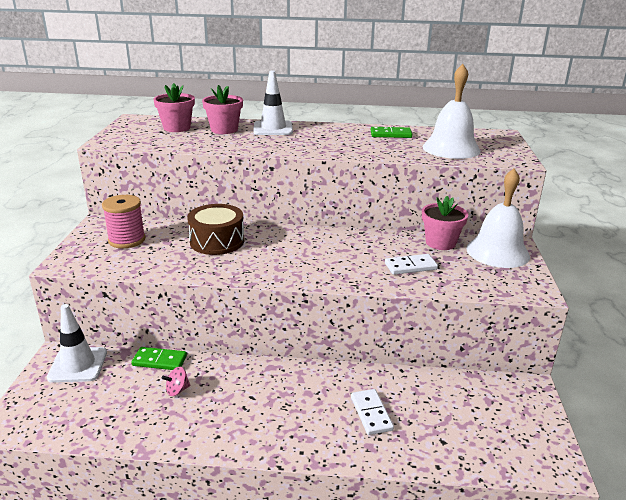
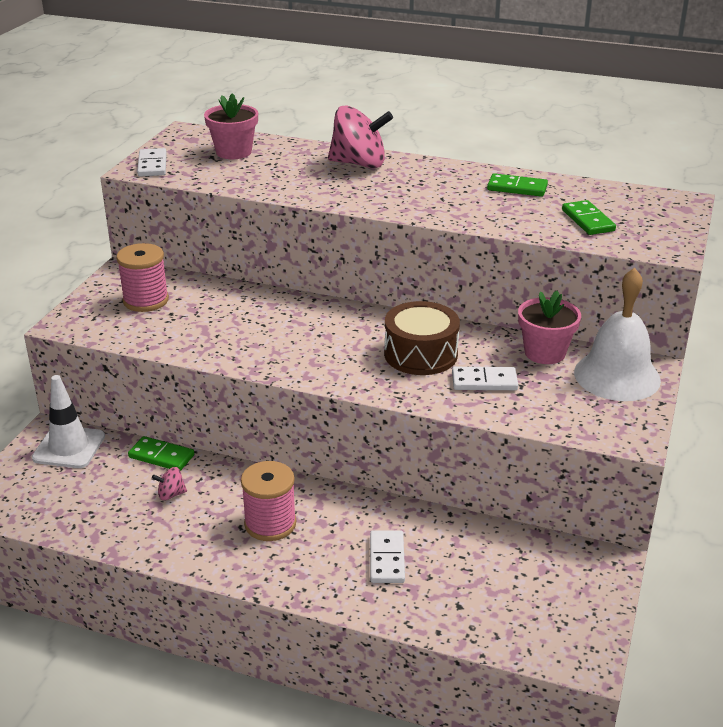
camera: 15 degrees right, 5 degrees up
brown drum [187,204,244,255] -> brown drum moved to [384,301,460,375]
pink flower pot [202,85,243,134] -> none
white traffic cone [253,71,293,135] -> pink spinning top [328,105,393,168]
white bell [422,64,481,159] -> green domino [562,200,616,235]
none -> white domino [137,148,167,177]
none -> pink spool [241,461,296,541]

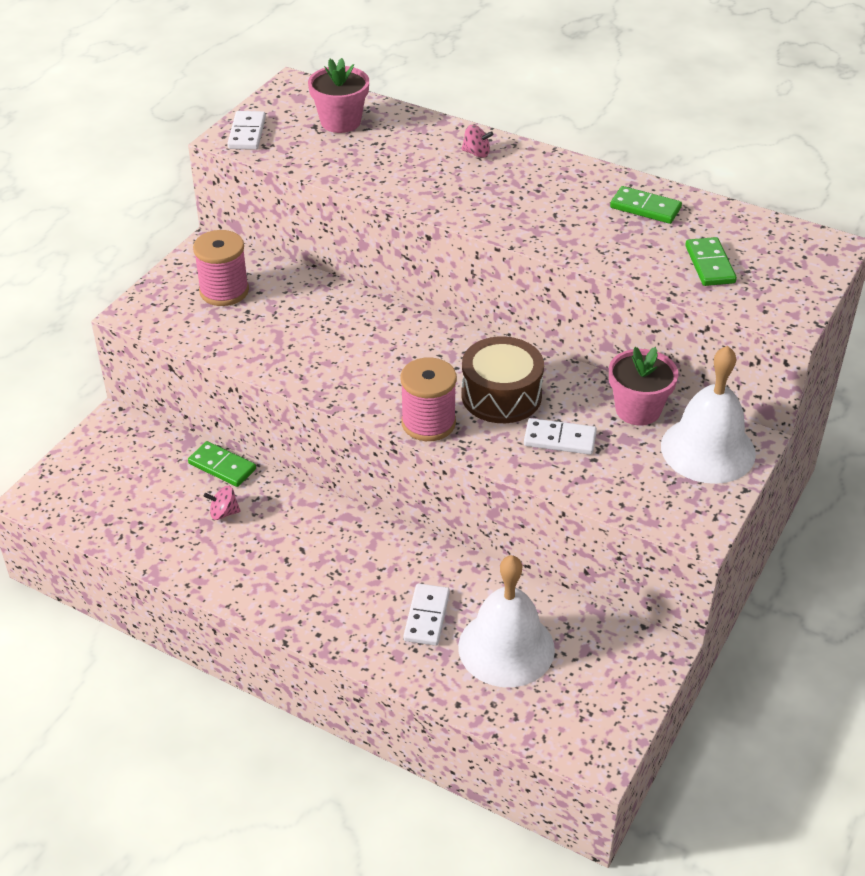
camera: 10 degrees right, 10 degrees up
white traffic cone [32,375,105,468] -> none
pink spool [241,461,296,541] -> pink spool moved to [401,357,457,441]
pink spinning top [328,105,393,168] -> pink spinning top [462,125,493,158], size x0.43
none -> white bell [458,555,555,687]

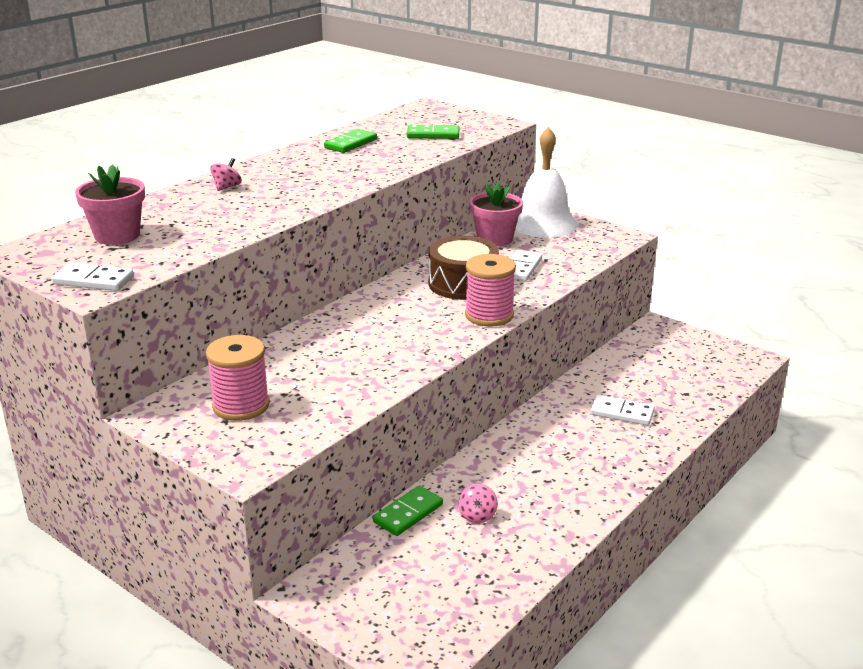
camera: 80 degrees left, 15 degrees down
white bell [458,555,555,687] -> none

